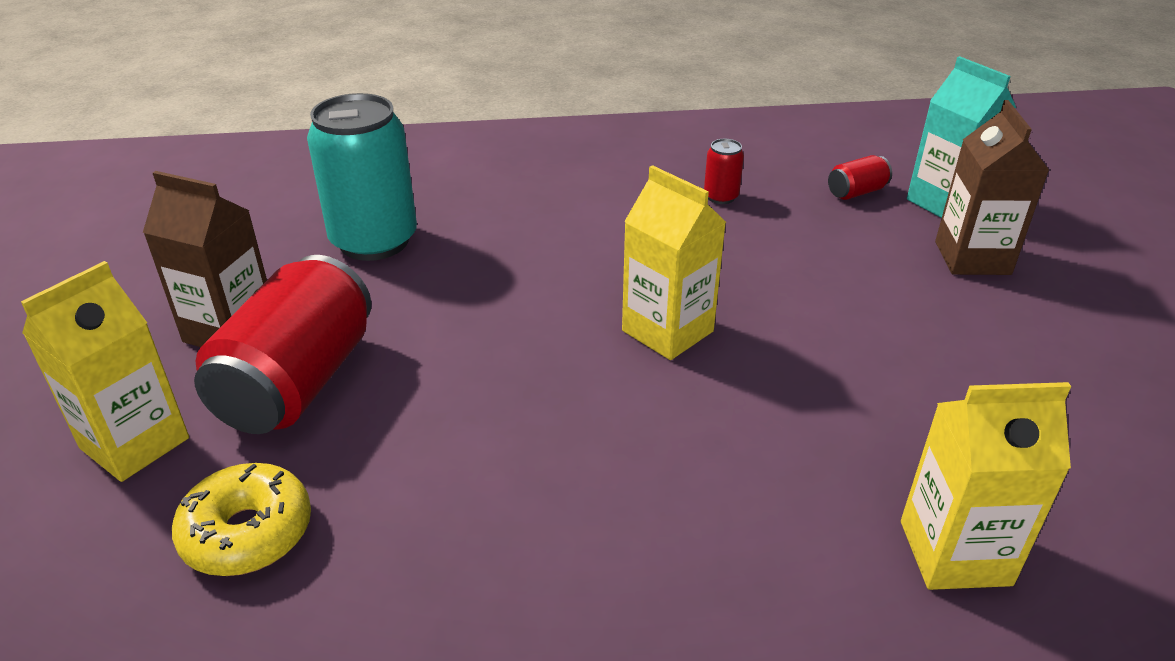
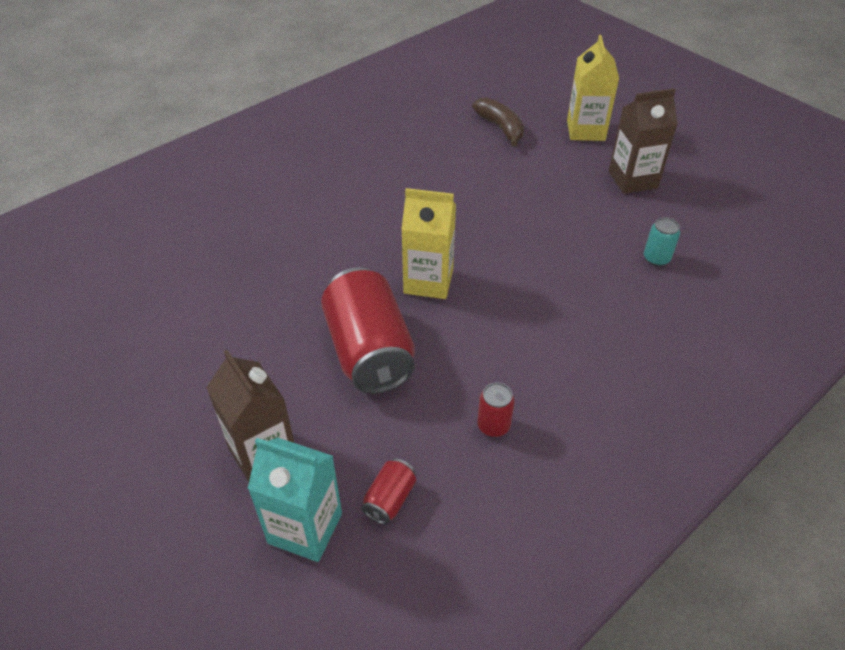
camera: 145 degrees right, 10 degrees up
yellow donut [172,463,311,576] -> brown banana [472,97,524,147]
red can [194,255,371,434] -> red can moved to [321,267,415,394]
turquoise can [307,93,417,261] -> turquoise can [644,217,680,266], size x0.43
yellow carton [901,382,1071,590] -> none

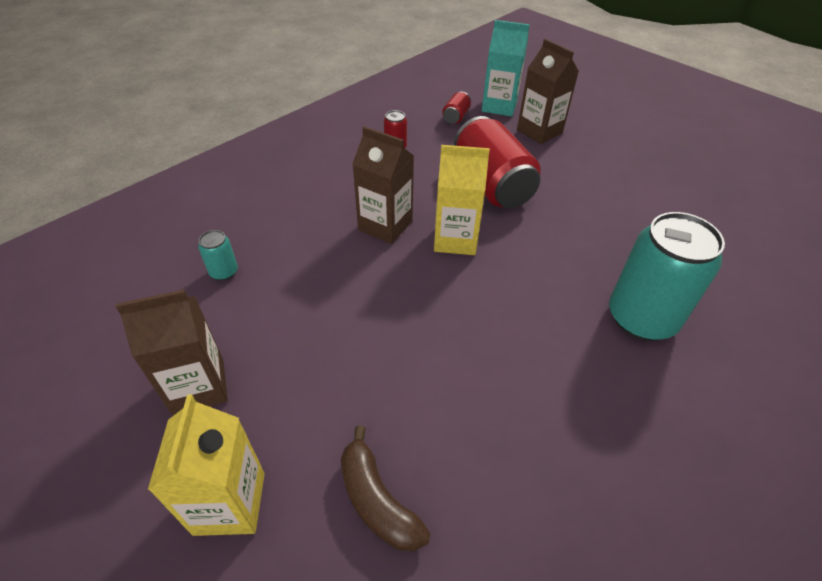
camera: 175 degrees right, 0 degrees up
none -> brown carton [352,126,414,244]
none -> turquoise can [609,212,725,341]

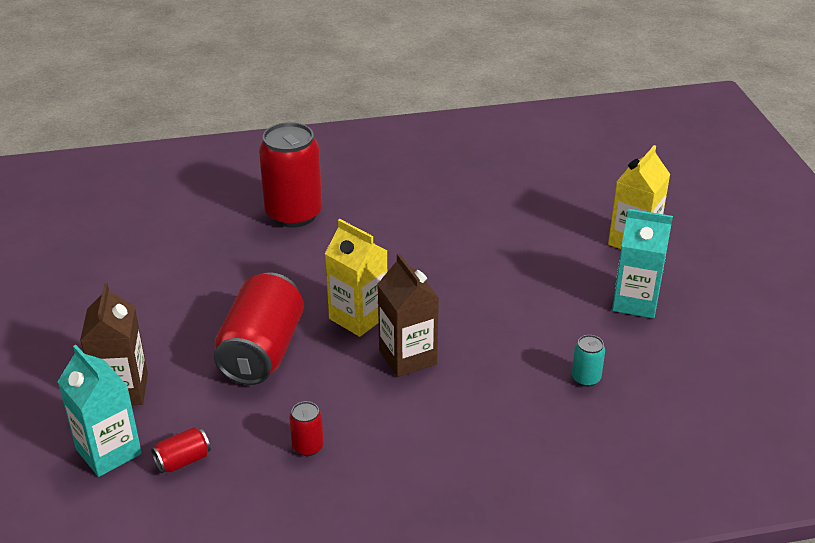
camera: 145 degrees left, 10 degrees down
brown carton [116,289,228,416] -> turquoise carton [612,209,673,318]
brown banana [341,425,431,551] -> none
turquoise can [609,212,725,341] -> red can [259,122,322,228]

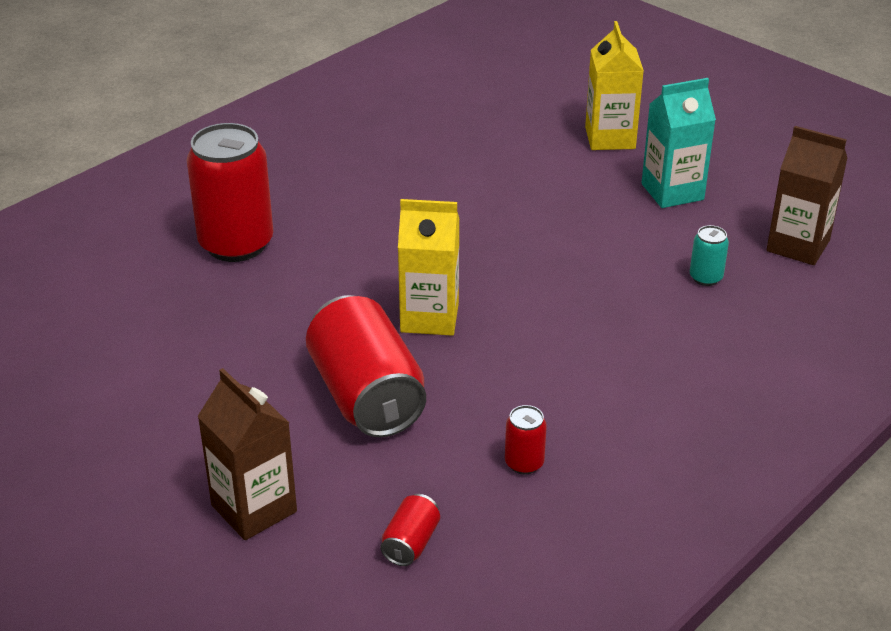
camera: 35 degrees left, 0 degrees up
turquoise carton [57,345,142,477] -> none
brown carton [377,253,439,377] -> brown carton moved to [767,126,848,265]

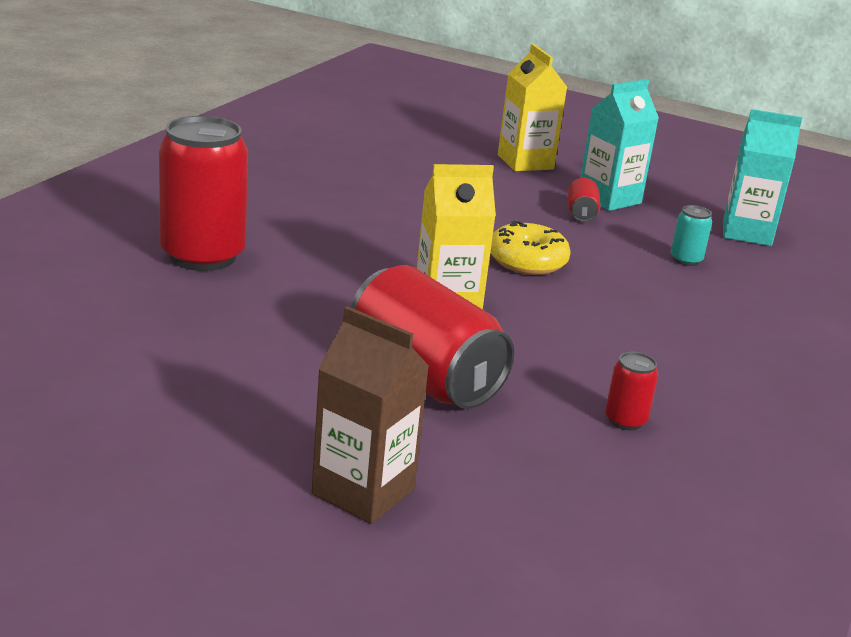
camera: 20 degrees left, 10 degrees down
red can [380,494,440,566] -> red can moved to [568,178,601,222]
brown carton [767,126,848,265] -> turquoise carton [723,109,802,246]
none -> yellow donut [490,221,571,275]

